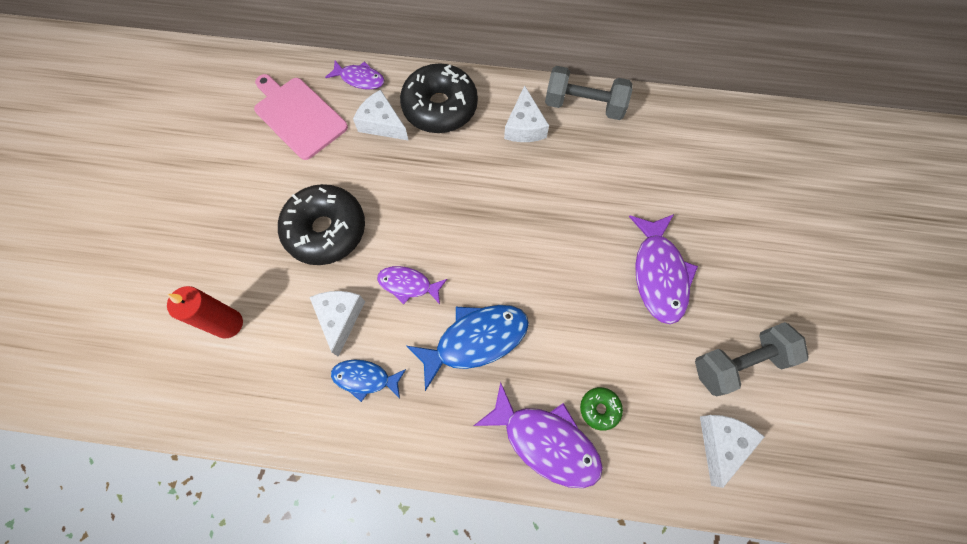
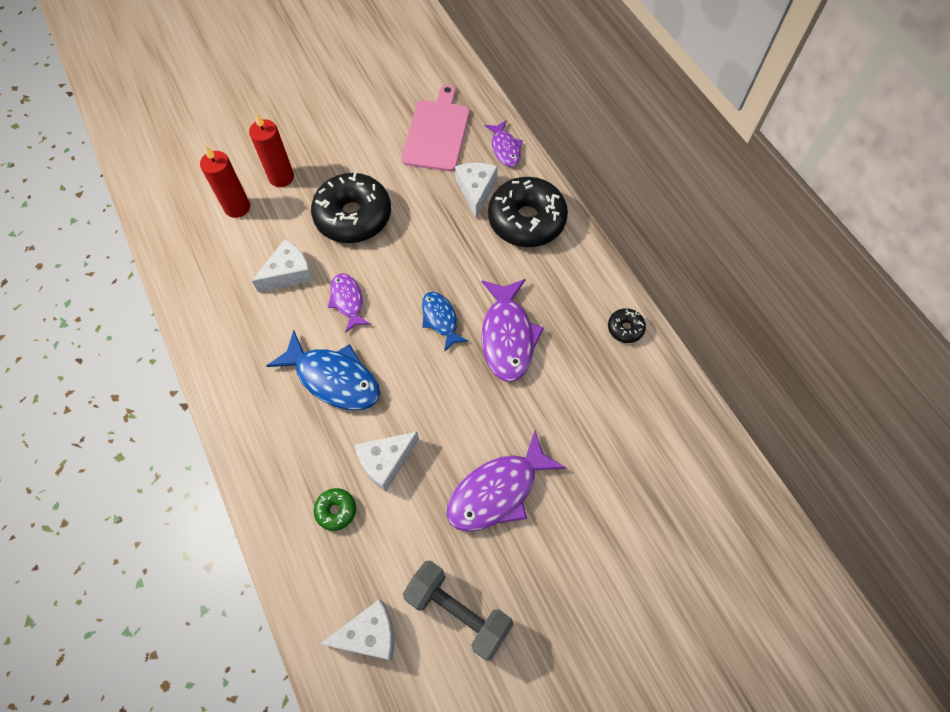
camera: 55 degrees right, 5 degrees down
blue fish [331,359,406,402] -> blue fish moved to [422,292,468,352]
purple fish [474,382,603,488] -> purple fish moved to [481,279,544,382]
white cheese [504,85,549,142] -> white cheese moved to [355,432,419,492]
grey dumbbell [545,66,633,120] -> black donut [608,308,646,343]
none -> red candle [249,113,294,187]

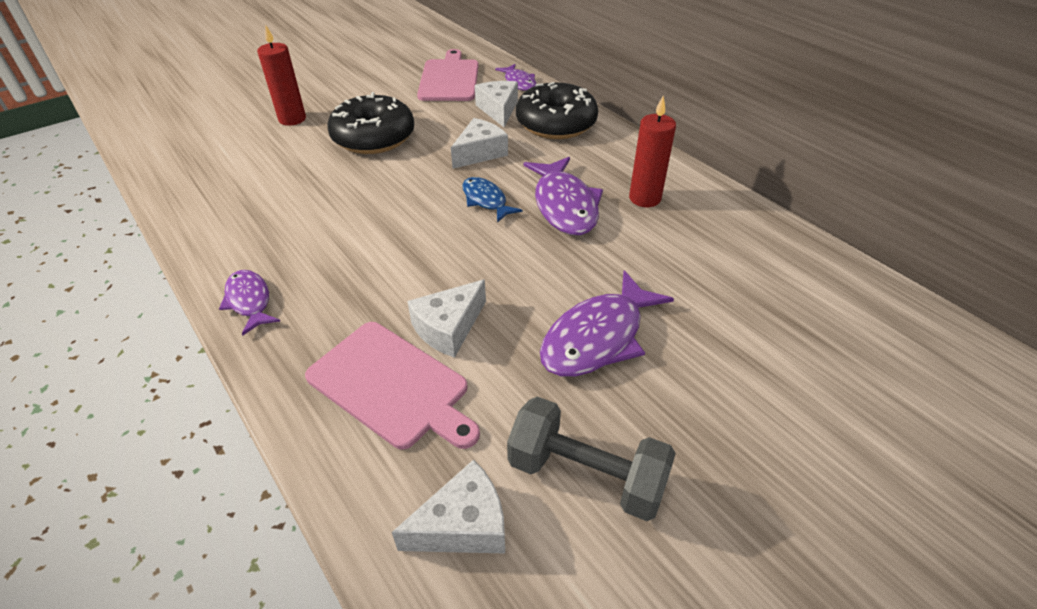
camera: 10 degrees left, 20 degrees down
red candle [200,146,250,218] -> red candle moved to [629,96,676,208]
white cheese [252,239,313,292] -> white cheese moved to [451,118,508,169]
blue fish [266,330,380,410] -> none
green donut [313,488,356,531] -> pink cutting board [305,322,480,450]
purple fish [328,273,371,333] -> purple fish moved to [219,270,280,336]
black donut [608,308,646,343] -> none

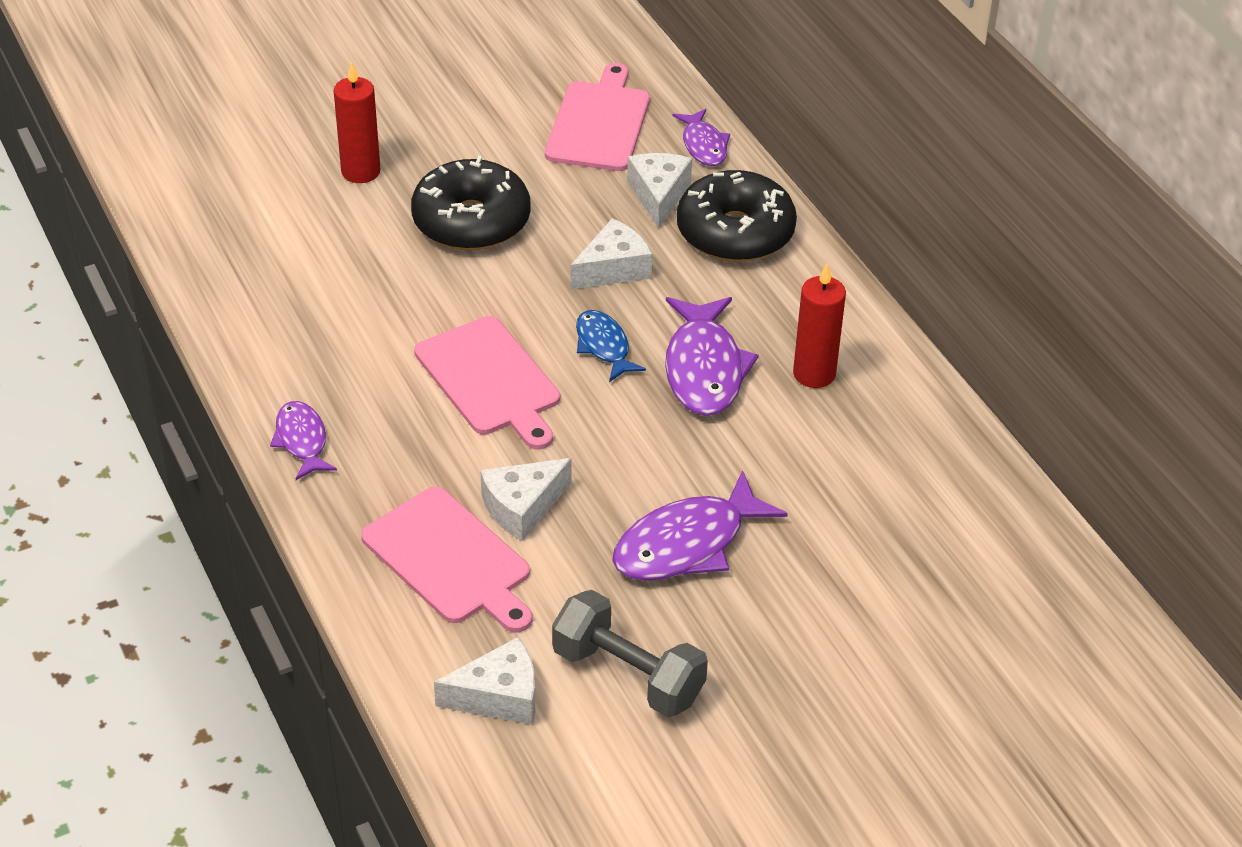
camera: 10 degrees right, 0 degrees up
none -> pink cutting board [414,316,560,450]

